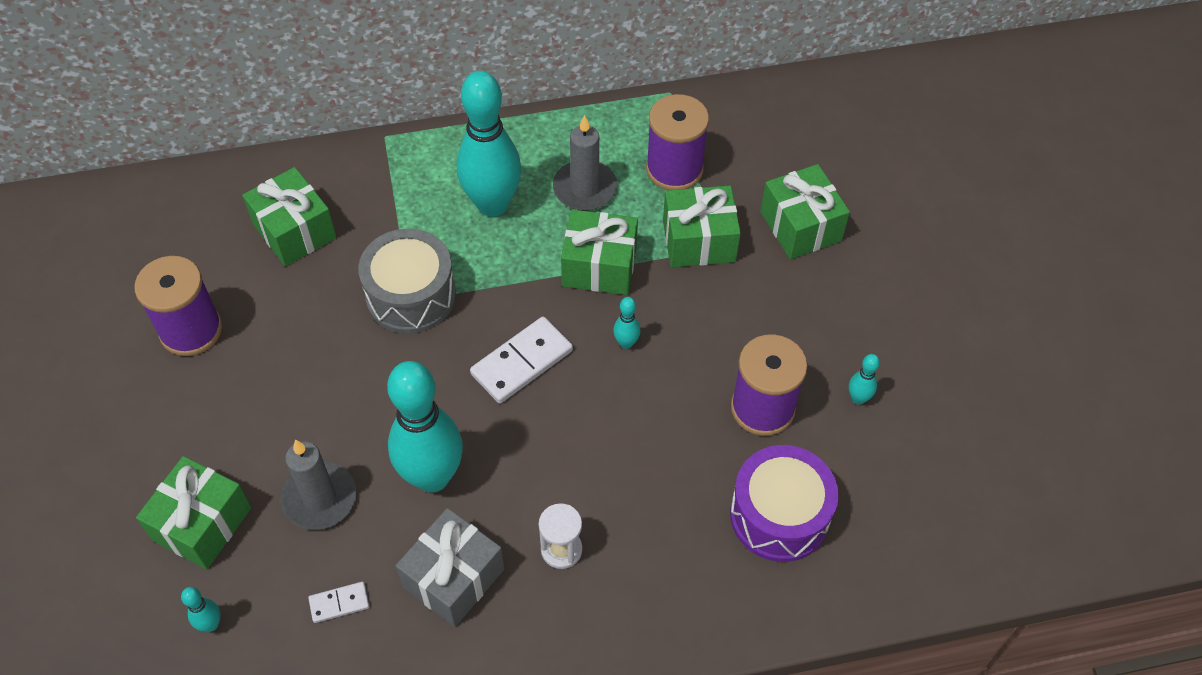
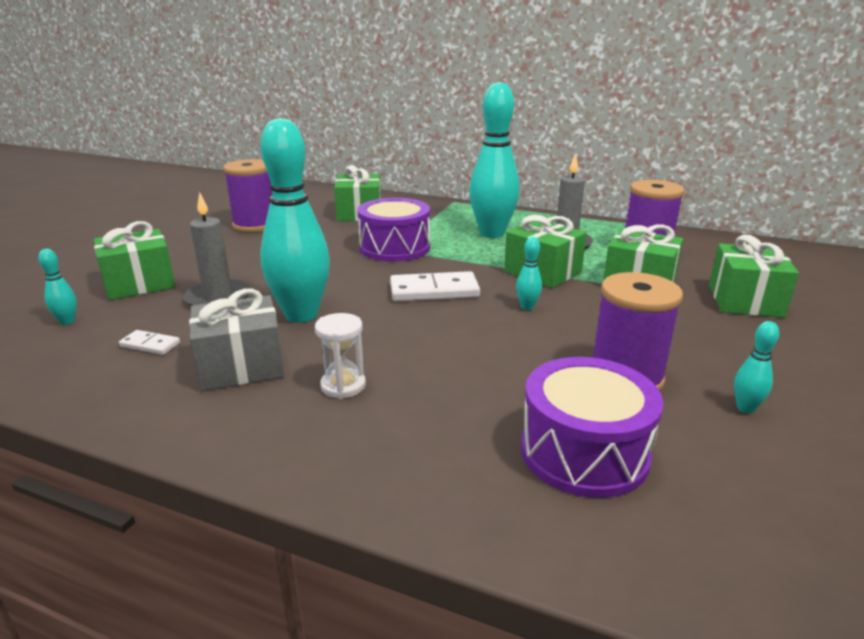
camera: 35 degrees right, 30 degrees down
grey drum [358,228,456,334] -> purple drum [357,198,430,262]

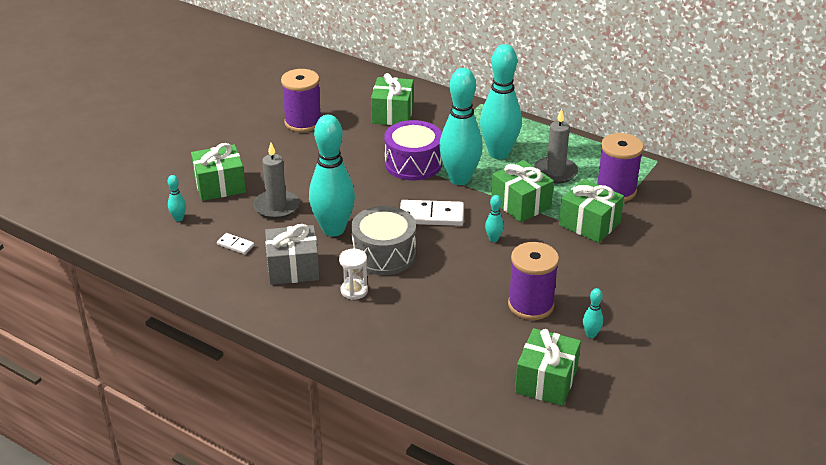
camera: 10 degrees right, 10 degrees up
purple drum [521,357,663,498] -> none
green gift [709,235,799,318] -> green gift moved to [515,328,581,406]
none -> grey drum [351,206,416,275]
none -> turquoise bowling pin [439,68,483,185]

